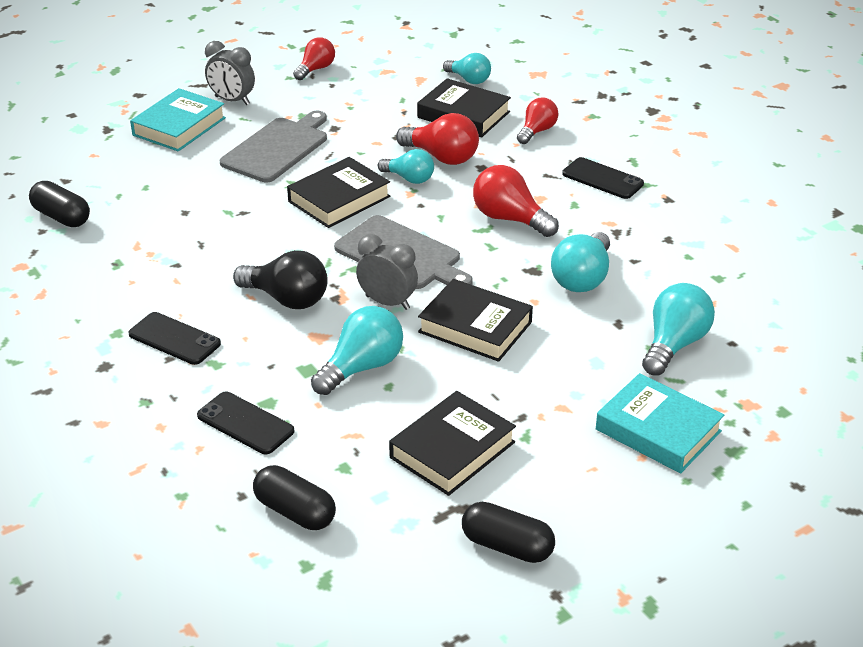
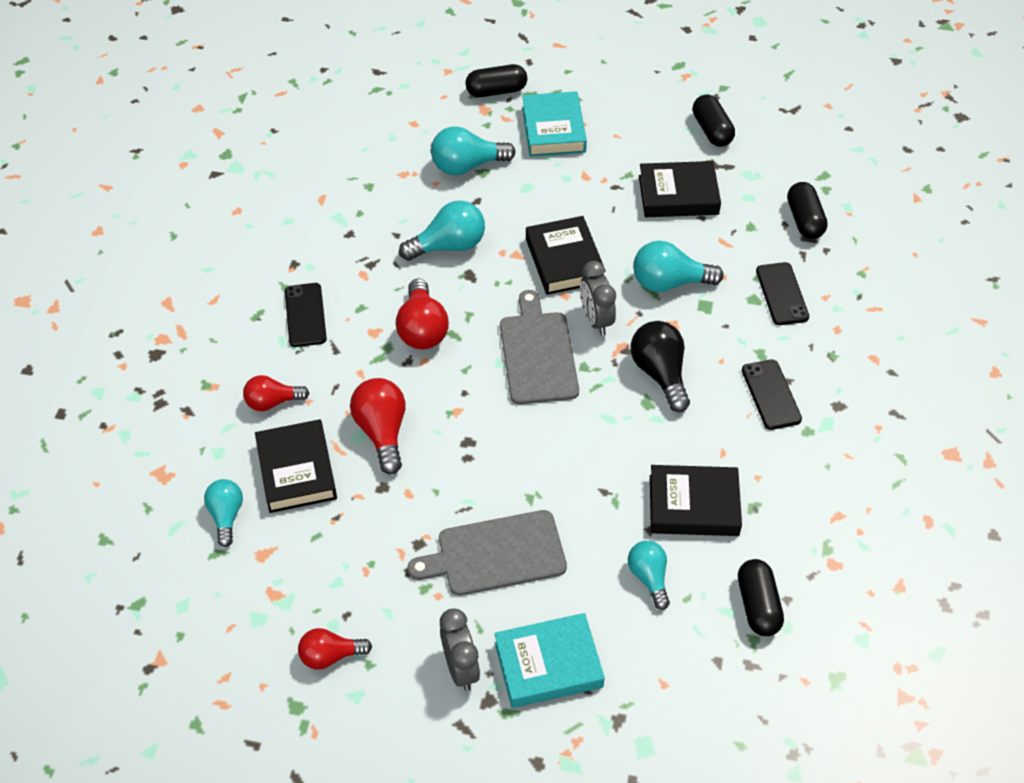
camera: 135 degrees left, 15 degrees up
black book [287,157,390,228] -> black book moved to [650,465,742,536]
turquoise light bulb [378,149,434,184] -> turquoise light bulb moved to [628,541,670,610]
none -> black capsule [465,64,527,97]

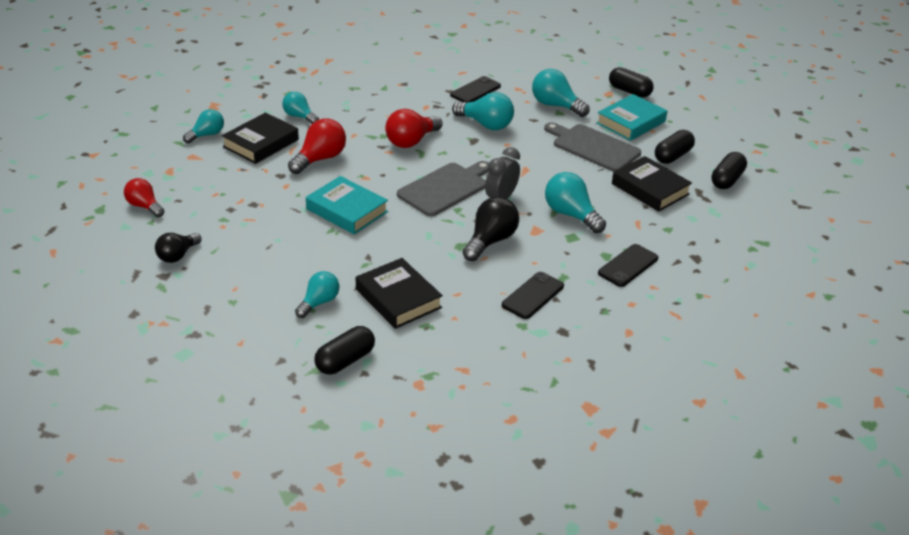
camera: 50 degrees right, 15 degrees down
red light bulb [243,375,309,411] -> turquoise light bulb [282,92,319,124]
black phone [285,283,327,347] -> black phone moved to [450,76,501,103]
grey cutting board [408,510,567,596] -> grey cutting board moved to [544,122,641,172]
grey clock [440,608,480,691] -> black light bulb [155,233,202,263]
turquoise book [494,613,605,708] -> turquoise book moved to [306,176,388,234]
black book [526,216,606,295] -> none
black capsule [787,182,828,239] -> black capsule moved to [655,130,695,164]

